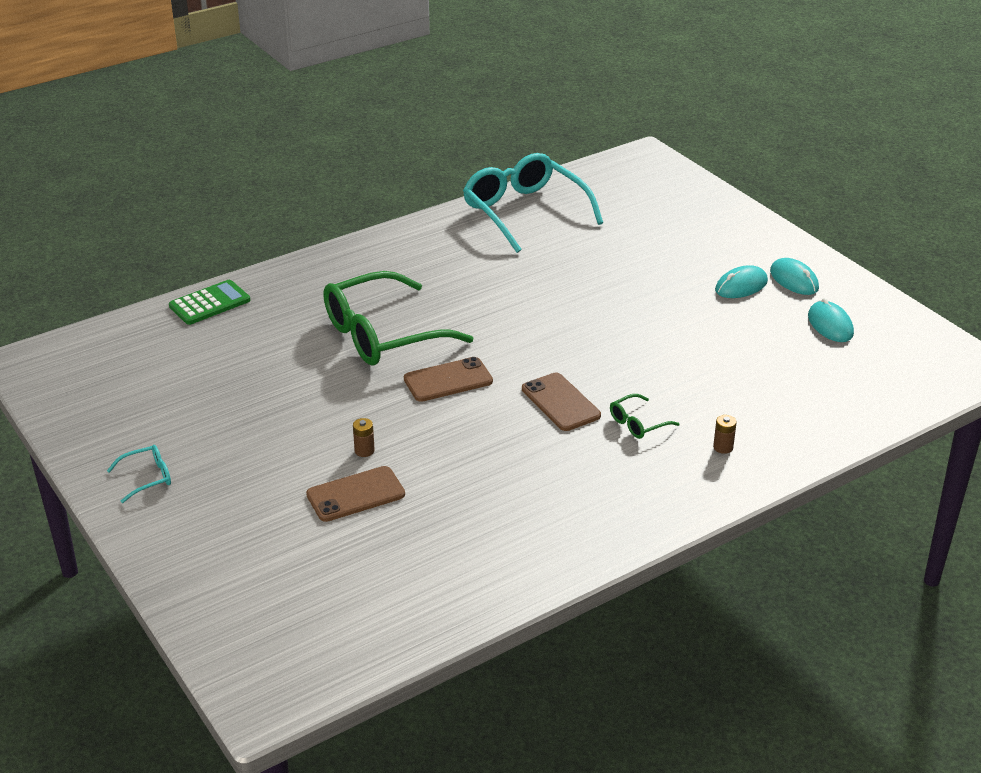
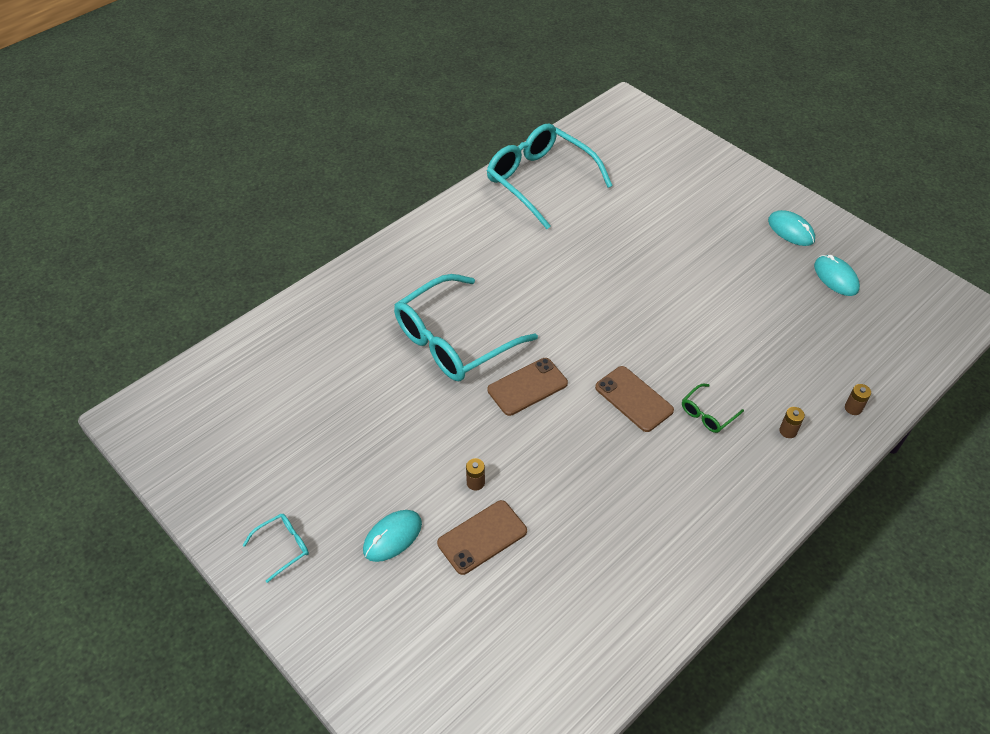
camera: 10 degrees left, 15 degrees up
green calculator [169,280,250,325] -> none
green glasses [323,271,473,365] -> turquoise glasses [394,274,538,381]
turquoise mouse [715,265,768,298] -> turquoise mouse moved to [363,510,422,562]
none -> brown battery [845,384,871,415]

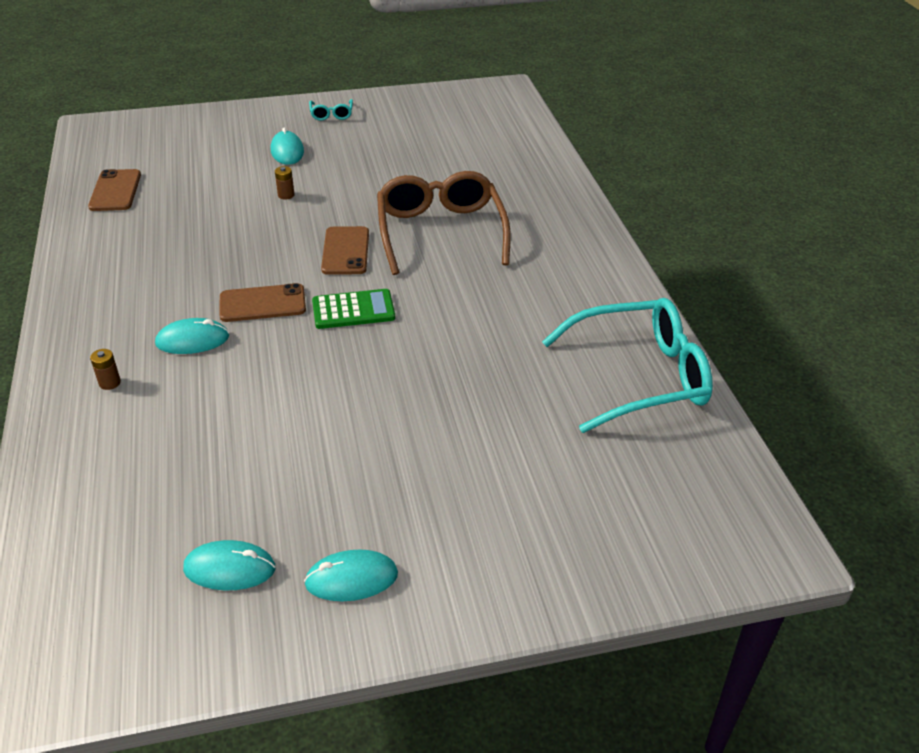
camera: 120 degrees right, 10 degrees down
turquoise glasses [394,274,538,381] -> brown glasses [377,171,511,275]
brown phone [437,500,527,575] -> brown phone moved to [88,169,141,211]
green glasses [682,384,744,433] -> turquoise mouse [155,318,229,354]
brown battery [845,384,871,415] -> none
none -> green calculator [312,289,395,329]

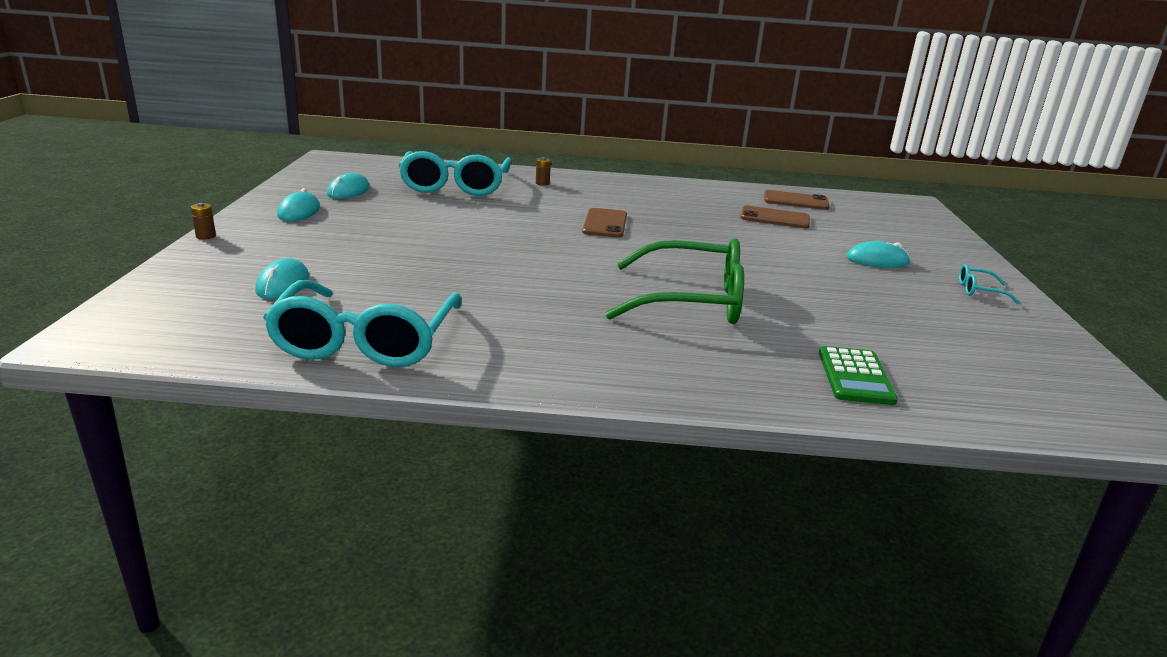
camera: 105 degrees right, 15 degrees down
turquoise mouse [155,318,229,354] -> turquoise mouse moved to [255,258,309,299]
brown battery [275,166,294,200] -> brown battery moved to [191,203,216,240]
green calculator [312,289,395,329] -> green calculator moved to [819,346,898,405]
brown phone [321,226,369,275] -> brown phone moved to [740,206,810,228]
brown glasses [377,171,511,275] -> green glasses [605,238,744,324]
none -> turquoise glasses [398,151,511,196]

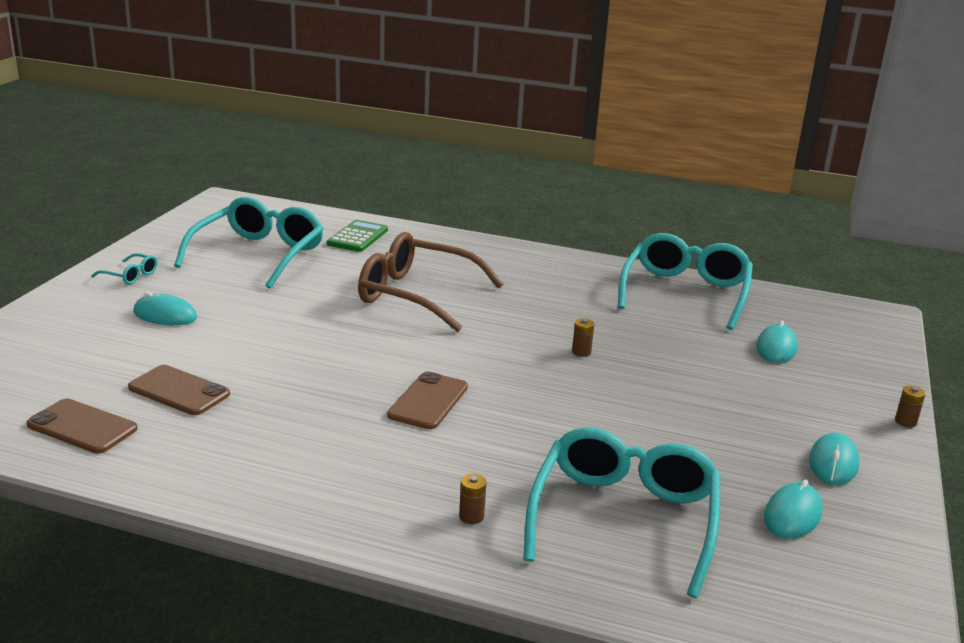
camera: 165 degrees left, 0 degrees up
green glasses [605,238,744,324] -> brown glasses [358,232,503,332]
none -> turquoise glasses [174,197,324,289]
none -> brown battery [572,318,594,357]

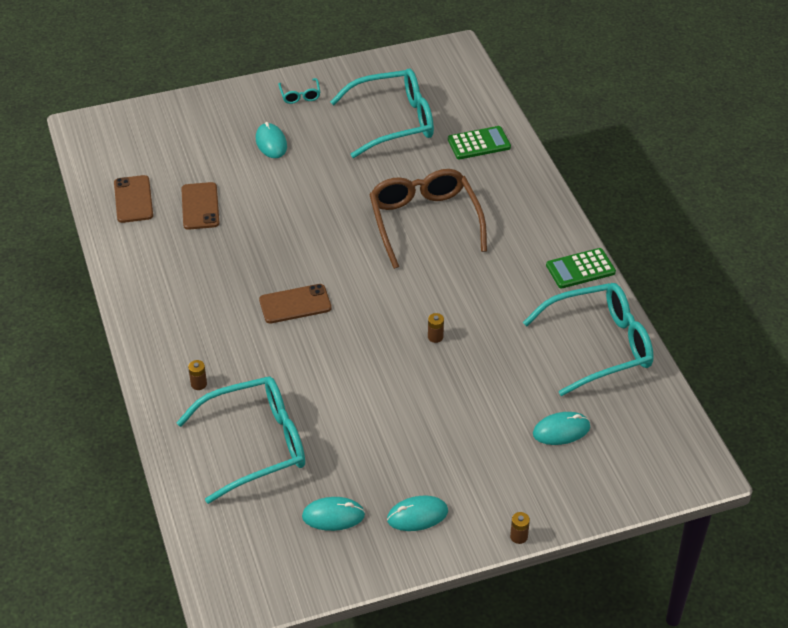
camera: 55 degrees right, 20 degrees up
none -> green calculator [546,248,616,289]

